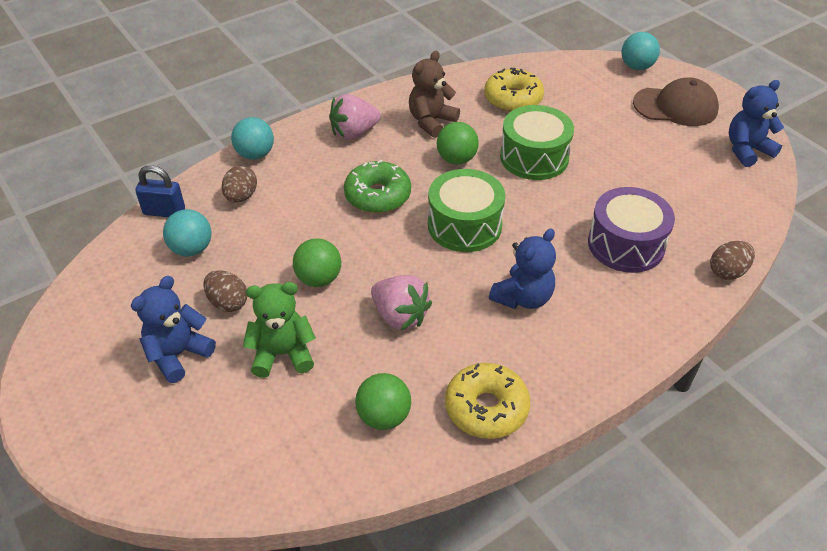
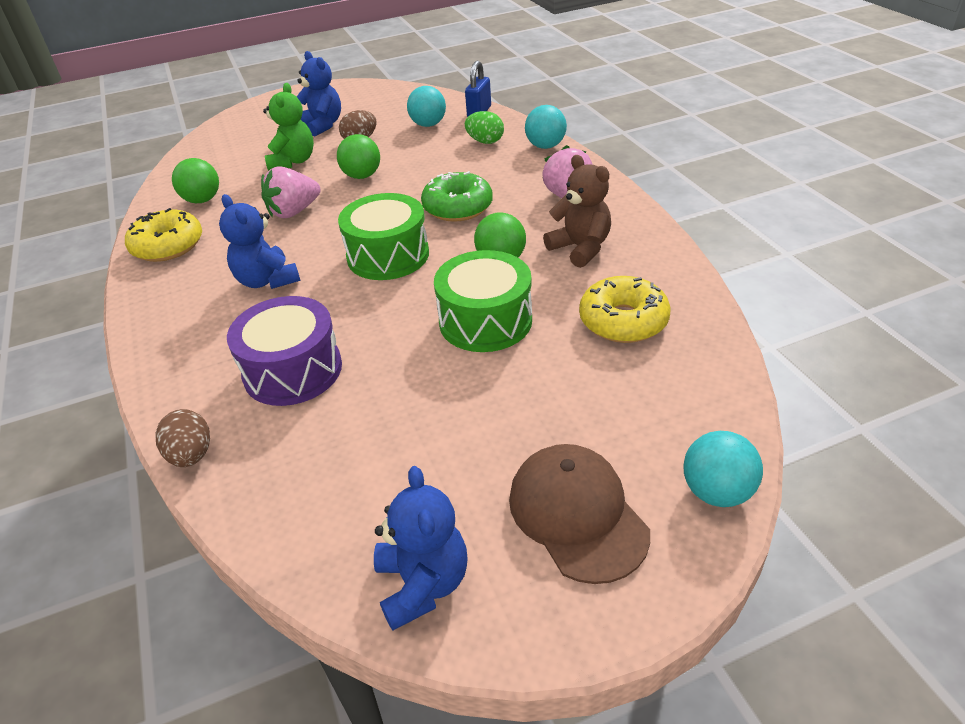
camera: 105 degrees right, 5 degrees down
brown egg [222,166,257,203] -> green egg [465,111,504,144]
brown cap [633,78,719,126] -> brown cap turned 135 degrees clockwise [509,444,650,584]

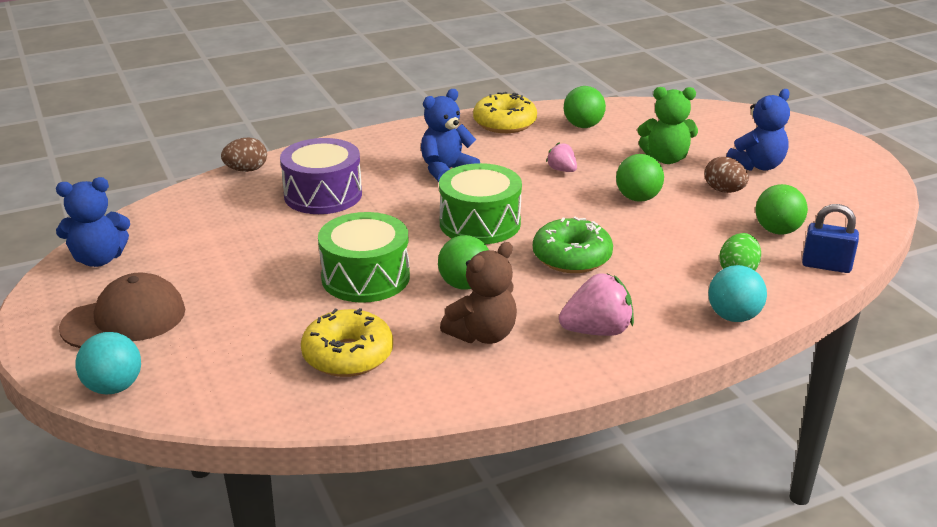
camera: 85 degrees right, 10 degrees down
pink strawberry [261,166,321,219] -> pink strawberry [546,142,577,172], size x0.57
turquoise ball [407,86,446,127] -> green ball [756,184,808,235]

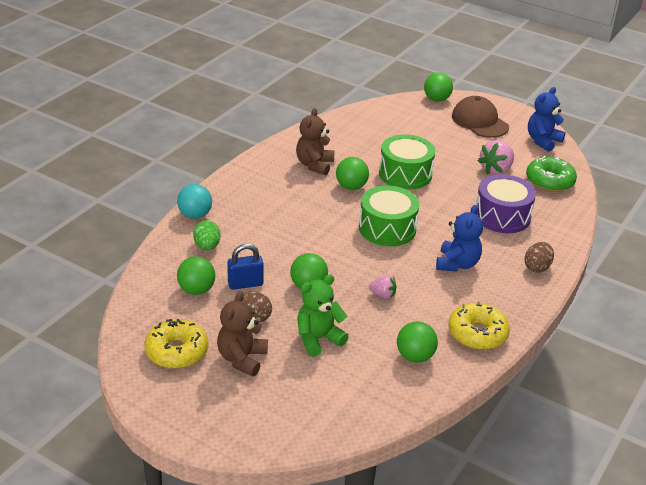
camera: 145 degrees right, 5 degrees up
brown cap [59,272,185,348] -> brown cap turned 120 degrees clockwise [452,96,509,138]
turquoise ball [75,332,141,394] -> green ball [424,72,453,102]
brown egg [221,137,267,172] -> brown egg moved to [524,242,554,273]
yellow donut [301,308,393,377] -> yellow donut moved to [144,319,208,369]
green donut [533,217,613,273] -> green donut moved to [526,156,577,192]
pink strawberry [559,274,634,336] -> pink strawberry moved to [478,140,514,175]
blue teddy bear [726,89,790,171] -> brown teddy bear [217,291,268,377]
blue padlock [802,204,859,273] -> blue padlock moved to [227,244,264,290]

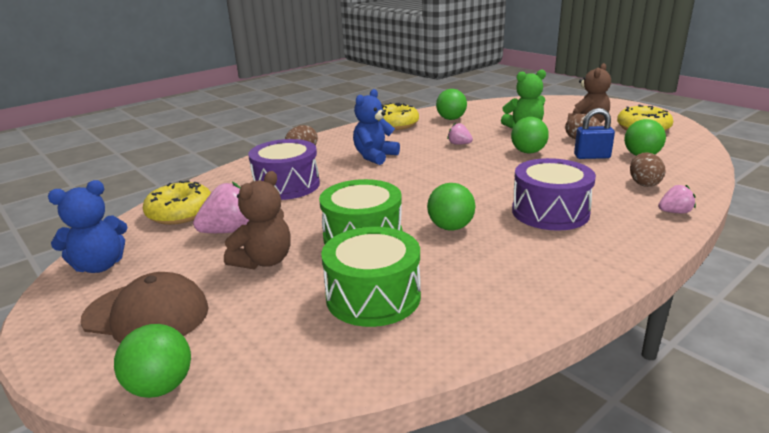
camera: 160 degrees left, 10 degrees down
turquoise ball [177,184,212,219] -> pink strawberry [658,185,696,213]
green egg [193,220,221,250] -> brown egg [630,152,666,187]
brown teddy bear [296,108,334,175] -> brown teddy bear moved to [224,171,291,269]
green drum [359,186,419,246] -> green drum moved to [321,227,421,327]
brown cap [452,96,509,138] -> brown cap turned 60 degrees counterclockwise [81,272,209,343]
green donut [526,156,577,192] -> yellow donut [143,181,211,225]
none -> purple drum [512,158,596,231]

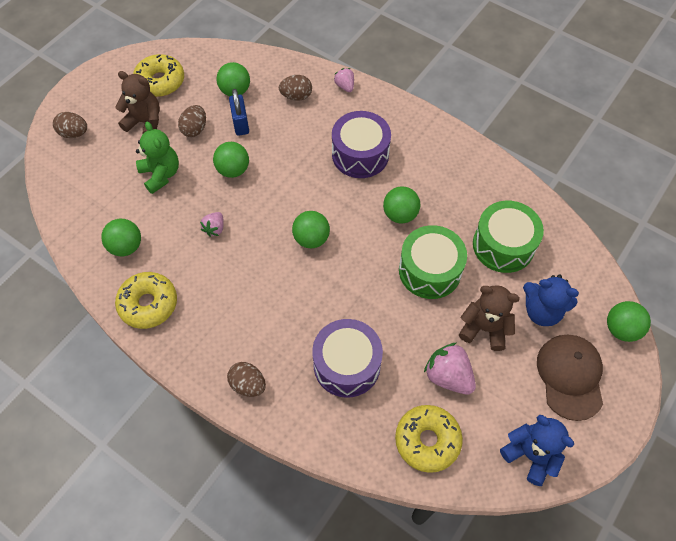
camera: 105 degrees left, 35 degrees up
blue teddy bear [353,89,400,165] -> blue teddy bear moved to [523,275,579,326]
none -> brown egg [53,112,87,138]
none -> green ball [292,211,330,249]

